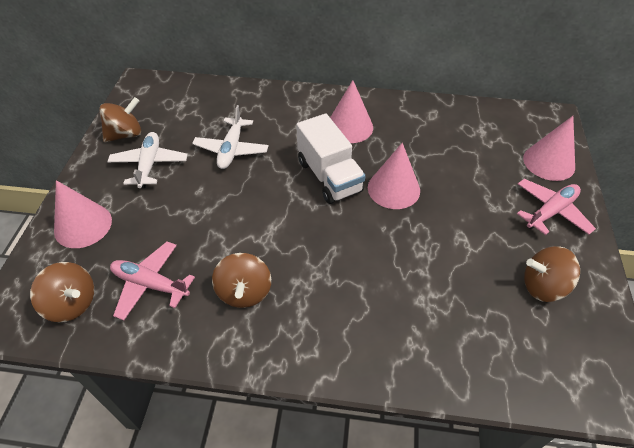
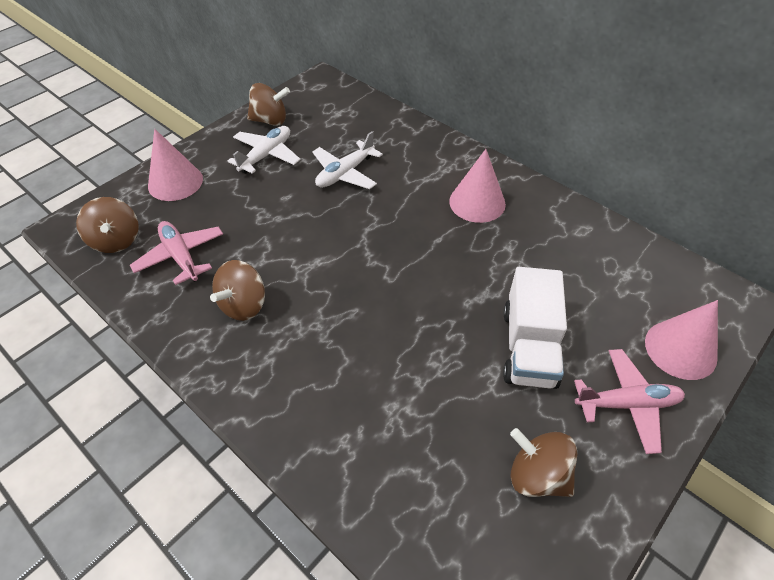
camera: 35 degrees right, 0 degrees up
white truck [296,114,365,204] -> white truck moved to [503,267,567,389]
pink cone [368,143,420,209] -> none

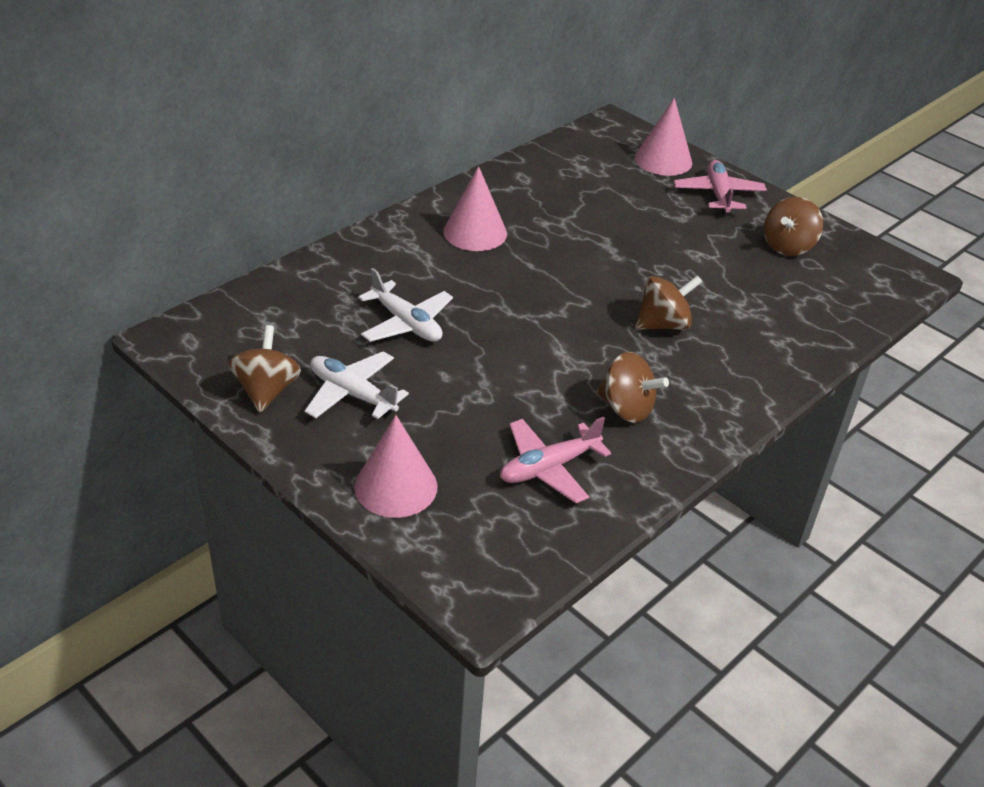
camera: 90 degrees left, 10 degrees down
brown spinning top [76,197,139,253] -> brown spinning top moved to [635,275,702,330]
white truck [503,267,567,389] -> none

